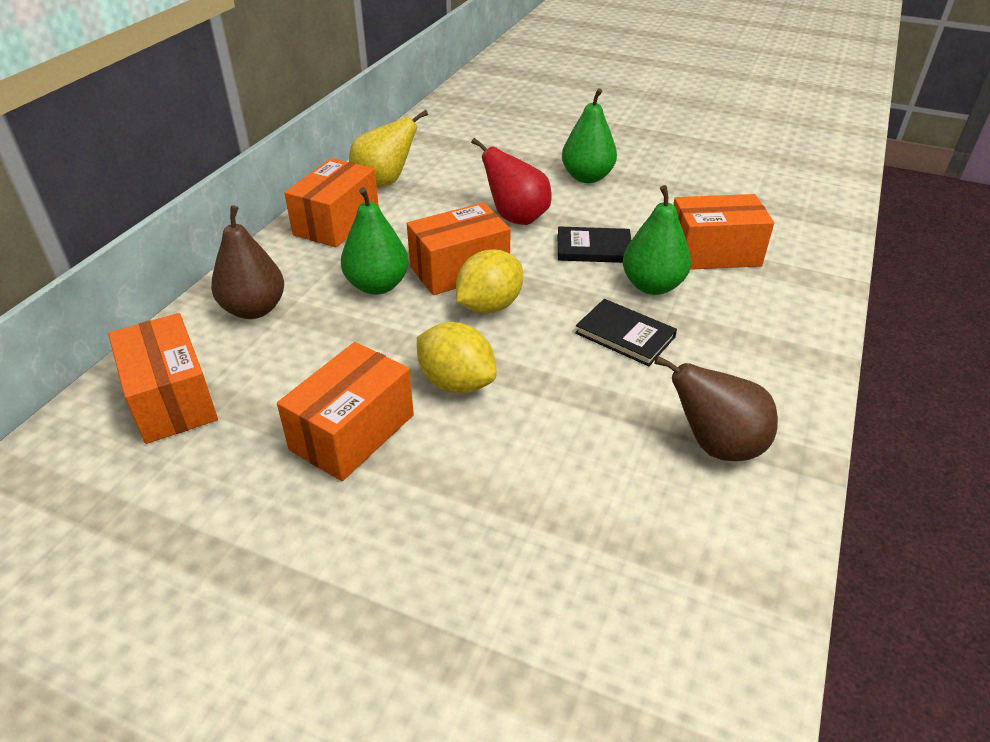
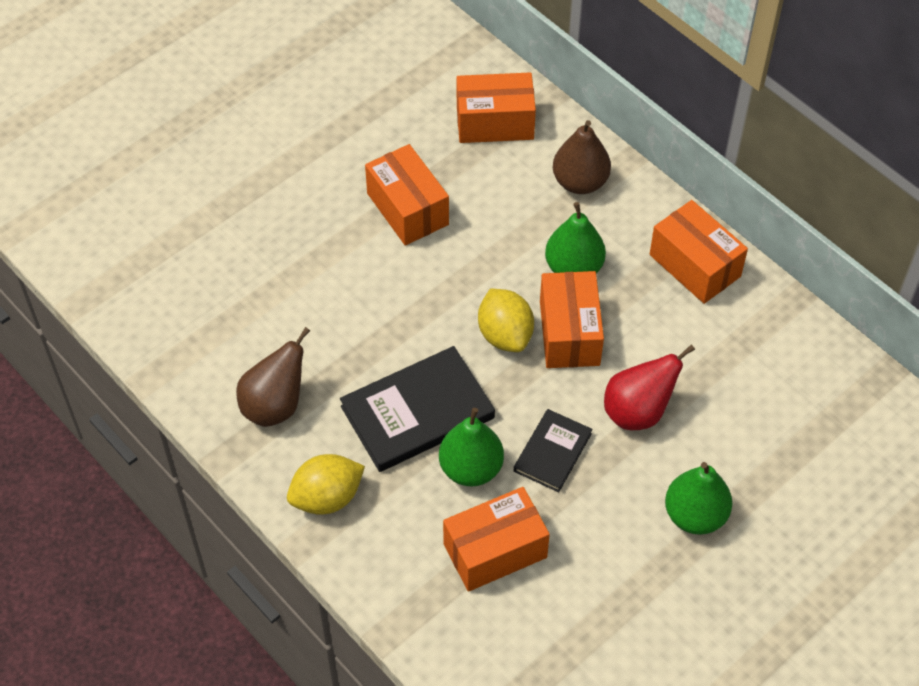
camera: 115 degrees right, 15 degrees up
yellow pear [349,110,428,187] -> none
yellow lemon [417,322,497,394] -> yellow lemon moved to [287,454,365,515]
black book [575,299,677,366] -> black book [340,346,495,472], size x1.74
orange box [673,194,774,270] -> orange box turned 45 degrees clockwise [443,487,550,592]

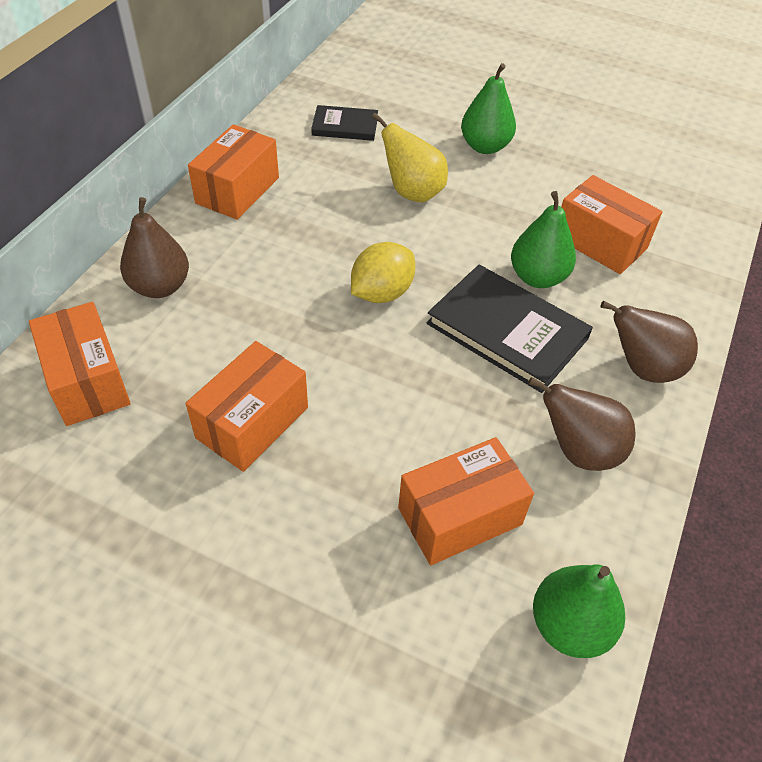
camera: 115 degrees left, 5 degrees down
yellow lemon [287,454,365,515] -> brown pear [601,301,698,383]
black book [514,409,592,492] -> black book moved to [311,105,378,141]
orange box [540,271,604,368] -> orange box moved to [398,437,534,565]
green pear [545,202,606,273] -> green pear moved to [533,564,625,658]
red pear [604,345,695,430] -> yellow pear [372,113,448,202]

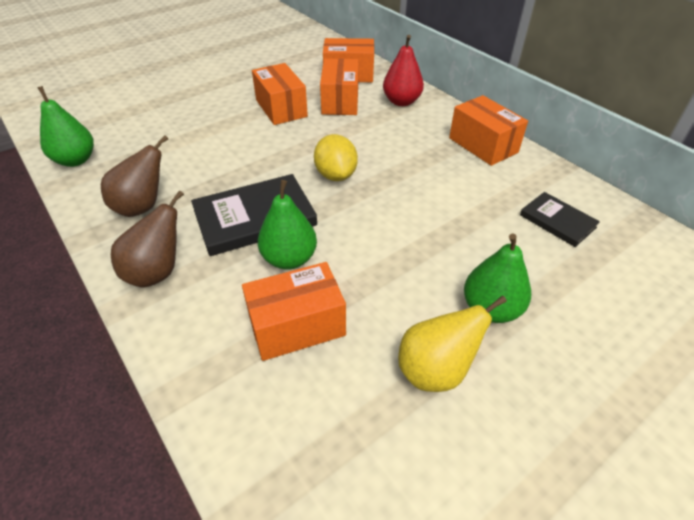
camera: 120 degrees right, 5 degrees down
brown pear [120,197,189,298] -> red pear [383,35,424,106]
black book [311,105,378,141] -> black book turned 75 degrees counterclockwise [520,192,600,247]
yellow pear [372,113,448,202] -> yellow pear moved to [398,296,507,392]
orange box [398,437,534,565] -> orange box moved to [320,58,359,115]

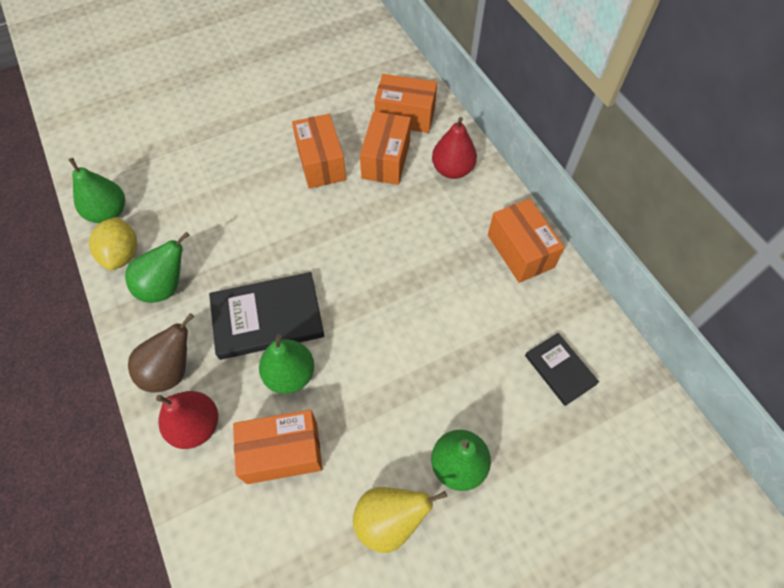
camera: 10 degrees right, 15 degrees up
brown pear [101,135,168,217] -> green pear [125,232,190,303]
yellow lemon [314,134,358,181] -> yellow lemon moved to [89,217,138,271]
none -> red pear [156,391,218,449]

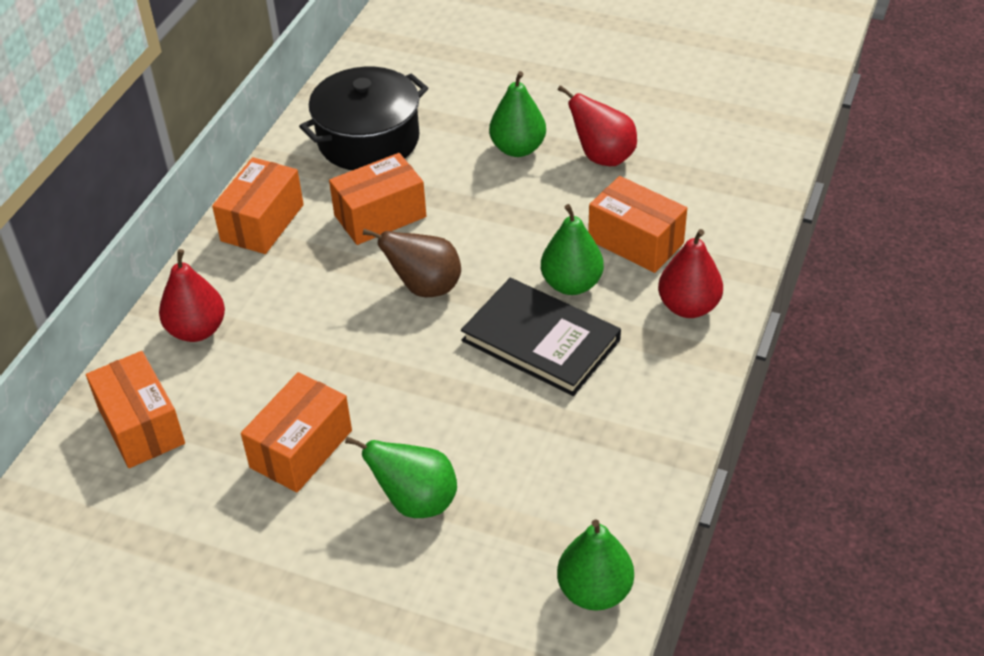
camera: 130 degrees left, 15 degrees down
yellow lemon [89,217,138,271] -> none
green pear [125,232,190,303] -> green pear moved to [345,436,457,518]
brown pear [128,313,194,393] -> brown pear moved to [363,229,461,297]
yellow pear [353,487,447,553] -> red pear [558,85,637,166]
orange box [360,111,411,185] -> orange box moved to [329,153,426,245]
black book [525,333,599,406] -> black pot [299,67,428,170]

